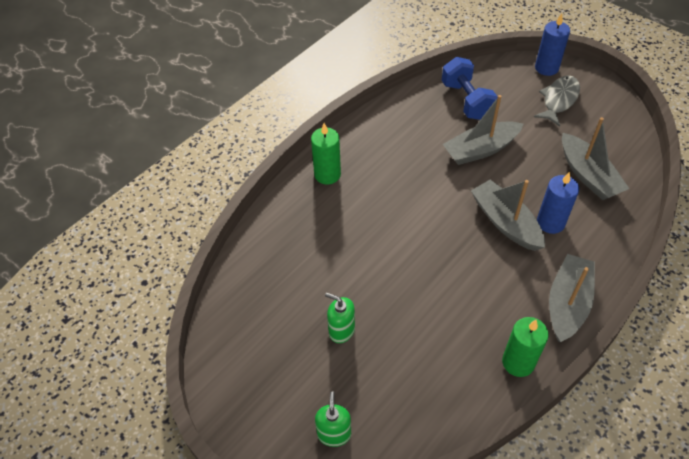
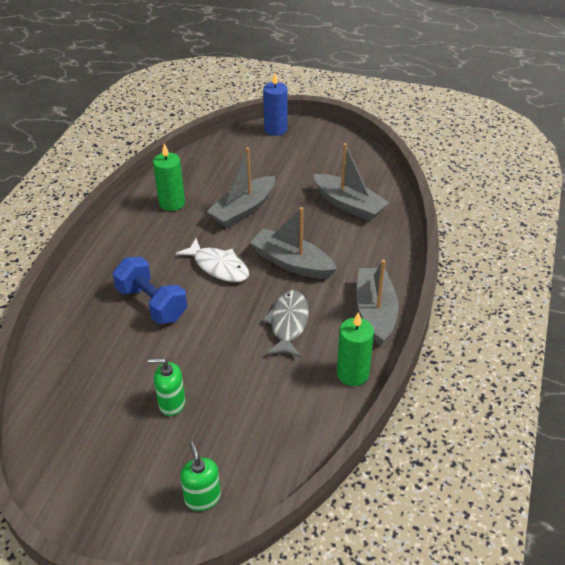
camera: 25 degrees left, 10 degrees down
green candle [311,123,341,185] -> green candle moved to [153,144,185,211]
blue dumbbell [441,57,498,120] -> blue dumbbell moved to [112,257,187,324]
grey fish [534,76,580,127] -> grey fish moved to [262,290,309,358]
blue candle [537,172,579,234] -> none
none -> white fish [176,238,249,282]

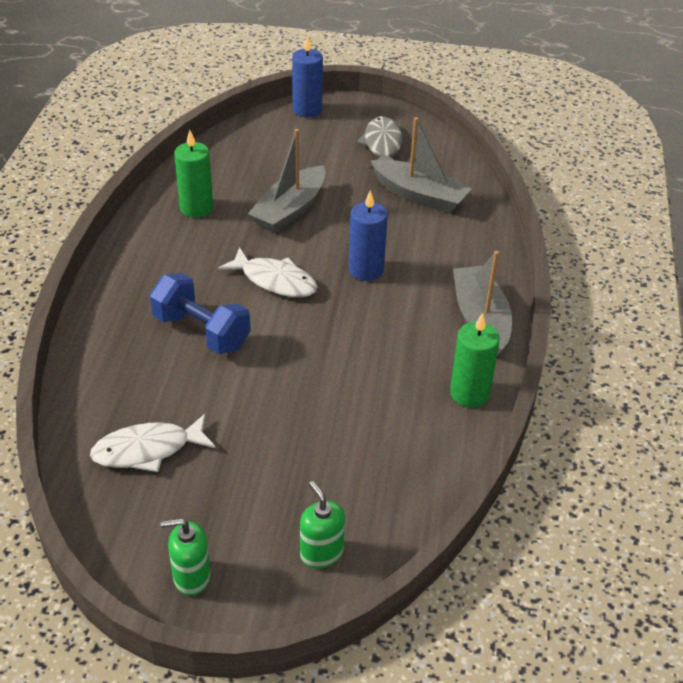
camera: 10 degrees left, 0 degrees up
green soap dispenser [148,358,185,416] -> green soap dispenser moved to [161,518,211,596]
grey boat [250,207,337,279] -> blue candle [349,190,388,281]
grey fish [262,290,309,358] -> grey fish moved to [357,116,402,169]
none -> white fish [90,414,216,472]

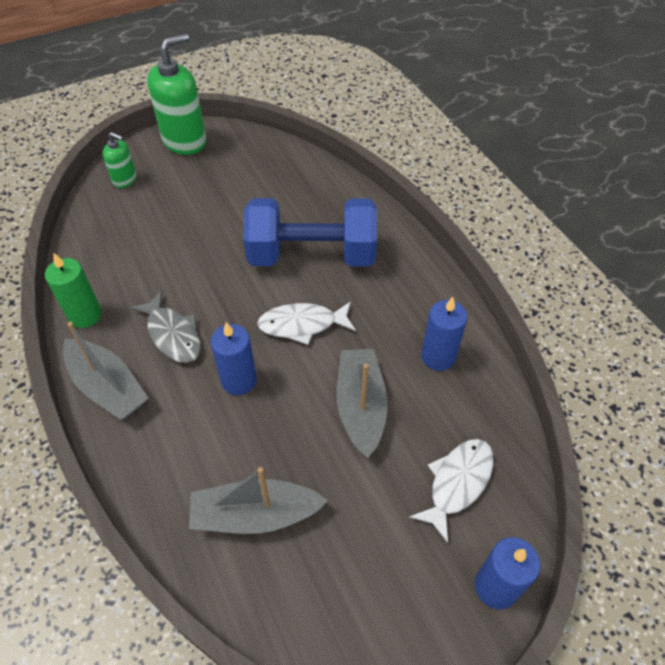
camera: 145 degrees right, 10 degrees up
white fish [90,414,216,472] -> white fish moved to [409,439,494,543]
blue dumbbell [150,273,251,354] -> blue dumbbell [244,198,377,267], size x1.56
green soap dispenser [161,518,211,596] -> green soap dispenser [147,34,206,155], size x1.94
green candle [174,130,213,218] -> blue candle [421,297,467,371]
grey fish [357,116,402,169] -> grey fish moved to [130,291,201,363]

